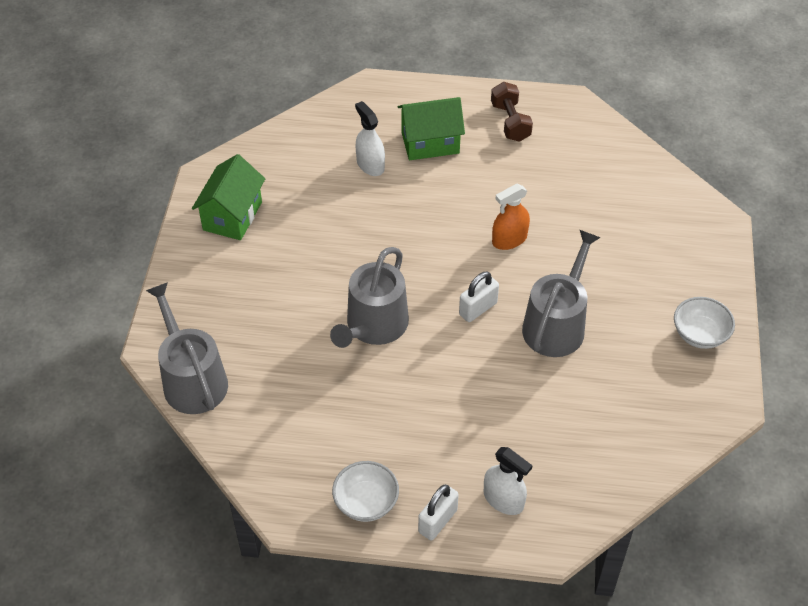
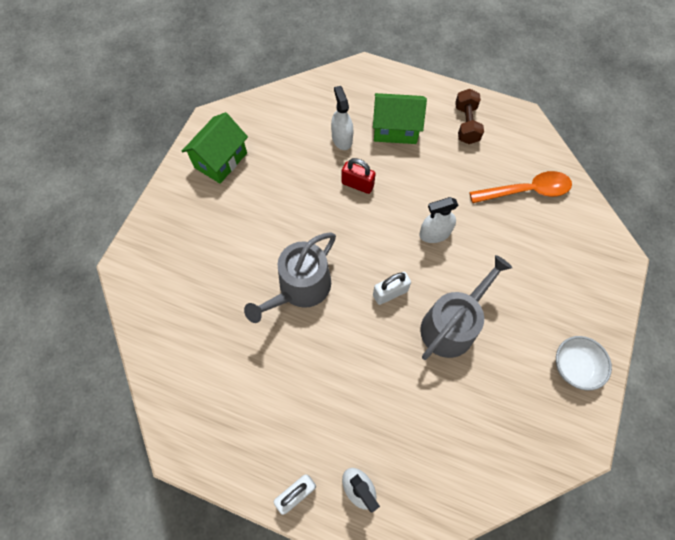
camera: 15 degrees right, 15 degrees up
grey watering can [146,282,228,414] -> none
white bowl [332,461,399,522] -> none
orange spray bottle [492,184,530,250] -> white spray bottle [419,197,459,243]
none -> red padlock [341,158,376,194]
none -> orange spoon [469,171,572,203]

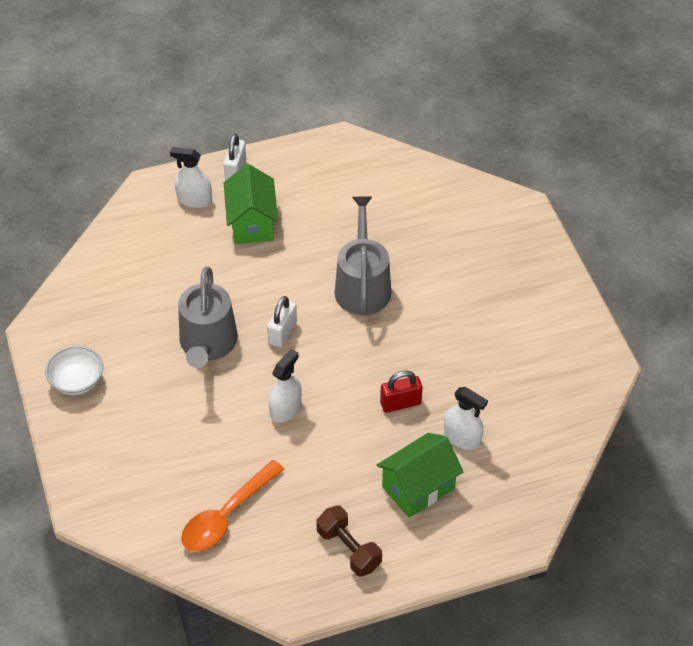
camera: 140 degrees right, 15 degrees down
green house [181,112,248,184] -> green house moved to [224,164,278,244]

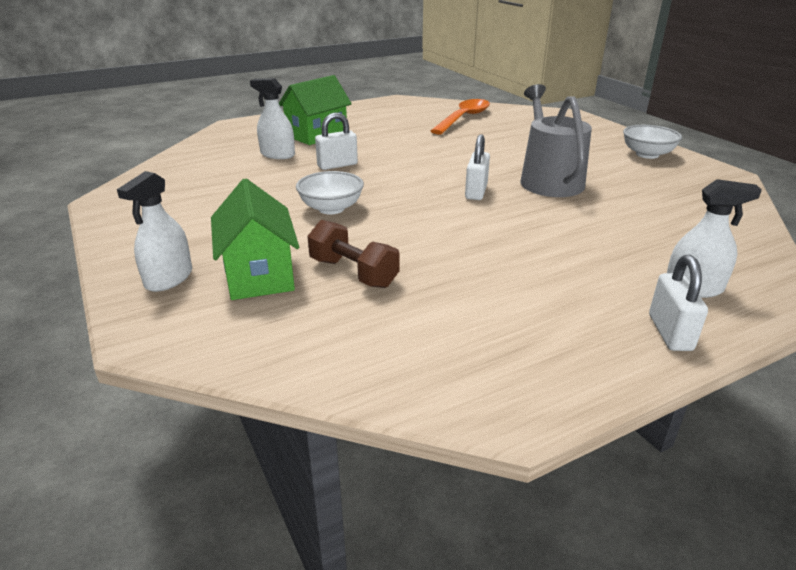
camera: 170 degrees right, 20 degrees down
green house [224,164,278,244] -> green house moved to [211,178,299,300]
white spray bottle [269,349,302,423] -> white spray bottle moved to [117,171,192,292]
brown dumbbell [316,505,382,577] -> brown dumbbell moved to [307,220,400,288]
grey watering can [335,197,391,315] -> none
red padlock [380,371,423,413] -> white padlock [315,112,358,170]
none -> white bowl [296,171,364,215]

